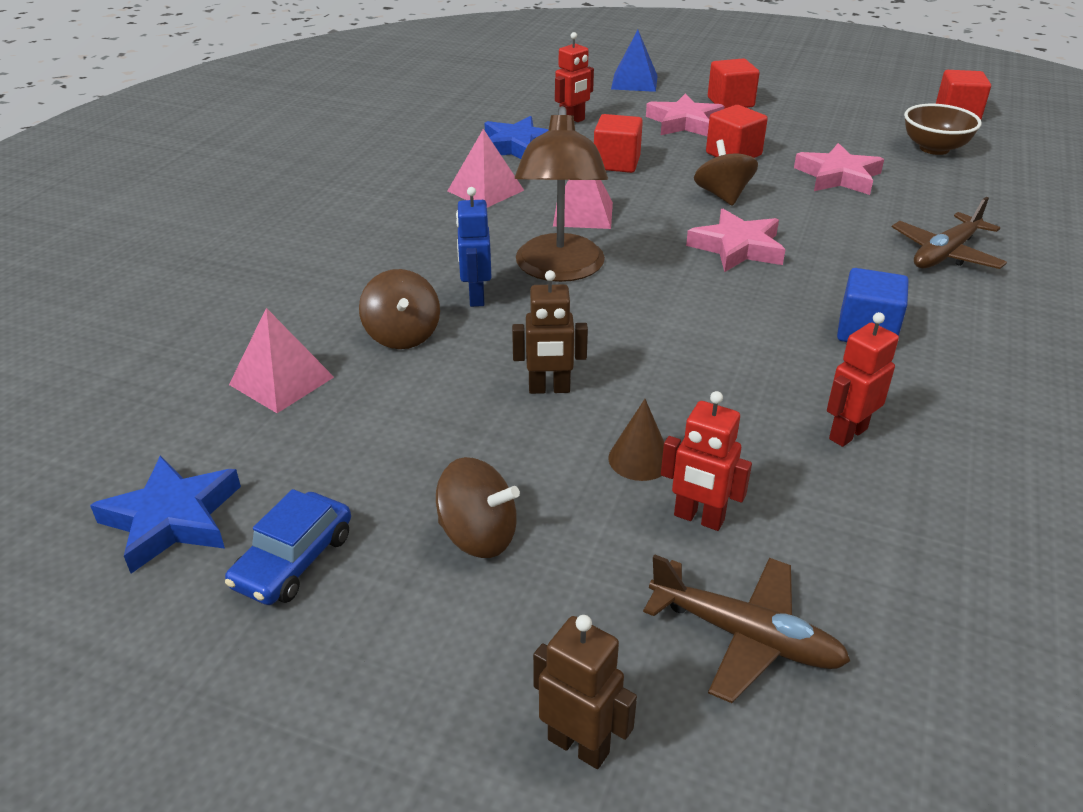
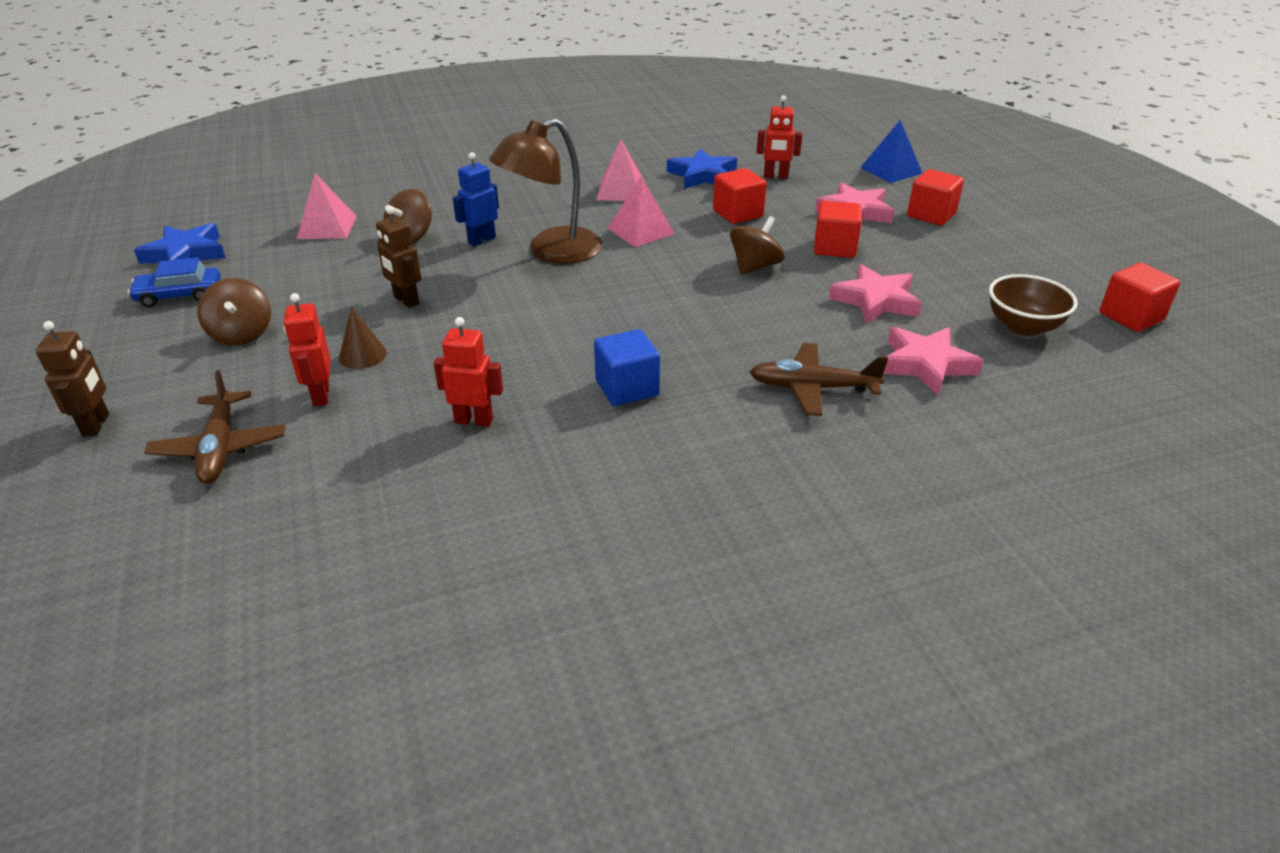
camera: 50 degrees right, 0 degrees up
pink star [686,209,786,272] -> pink star moved to [883,327,984,395]

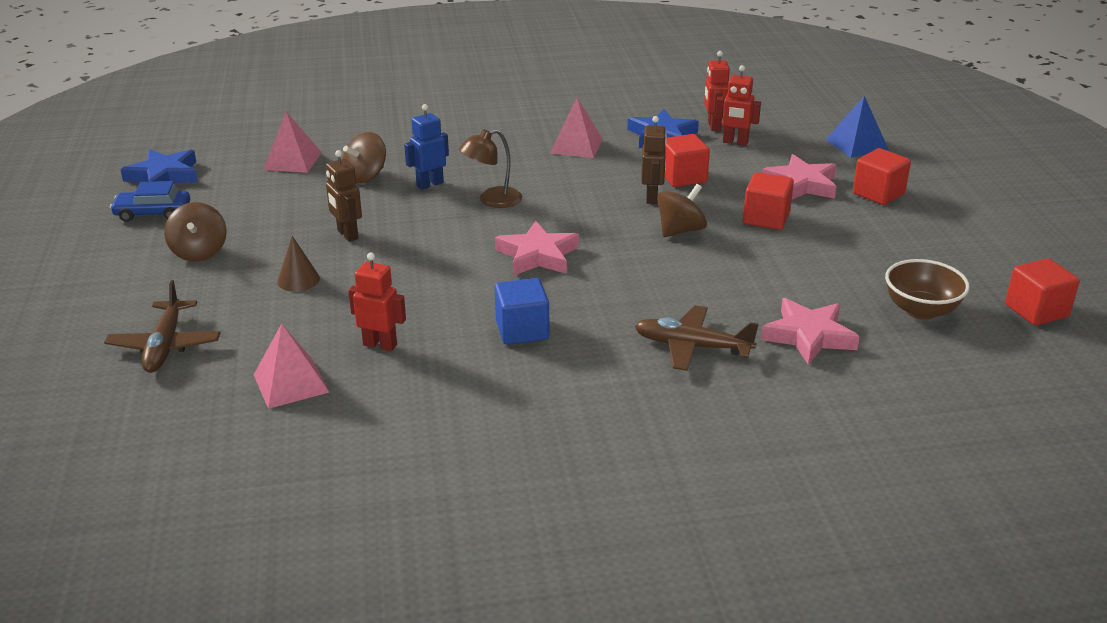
camera: 10 degrees right, 5 degrees down
brown robot [36,321,109,437] -> brown robot moved to [641,116,667,204]
red robot [284,293,331,406] -> red robot moved to [704,51,730,131]
brown lamp [489,118,602,264] -> brown lamp [459,129,522,208], size x0.61
pink pyramid [607,177,675,247] -> pink pyramid moved to [254,324,329,409]
pink star [829,264,922,324] -> pink star moved to [495,221,579,276]

